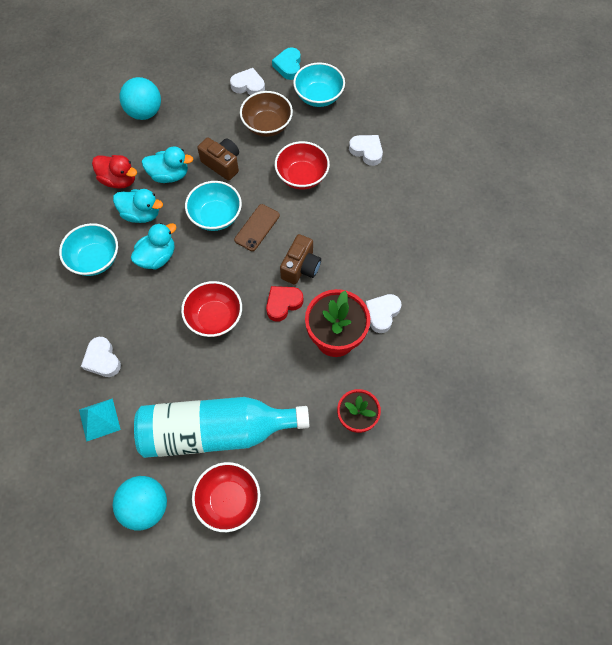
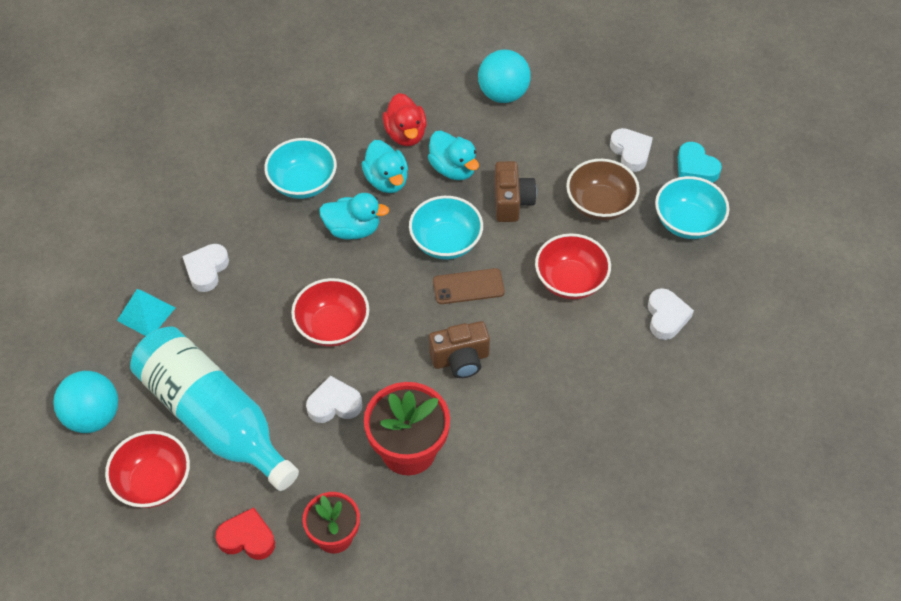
camera: 50 degrees right, 10 degrees down
red heart [266,286,303,322] -> red heart moved to [215,507,275,560]
turquoise heart [272,47,301,80] -> turquoise heart turned 90 degrees counterclockwise [678,142,722,183]
white heart [365,294,402,333] -> white heart moved to [306,376,362,423]

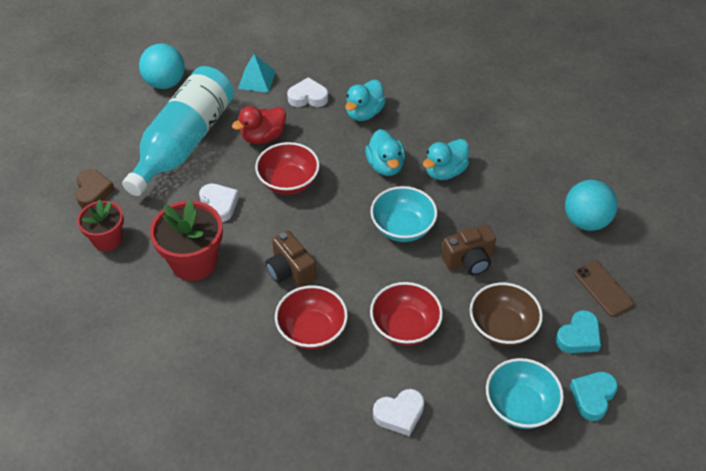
camera: 70 degrees right, 5 degrees down
red bowl [105,431,190,508] -> red bowl moved to [275,285,348,349]
red heart [215,507,275,560] -> brown heart [76,169,115,208]
turquoise bowl [264,138,337,199] -> none
red duck [383,93,427,146] -> red duck moved to [232,106,286,144]
turquoise duck [428,131,479,180] -> turquoise duck moved to [345,80,386,121]
brown phone [433,268,505,304] -> brown phone moved to [574,260,634,317]
white heart [610,128,653,172] -> turquoise heart [556,310,601,353]

